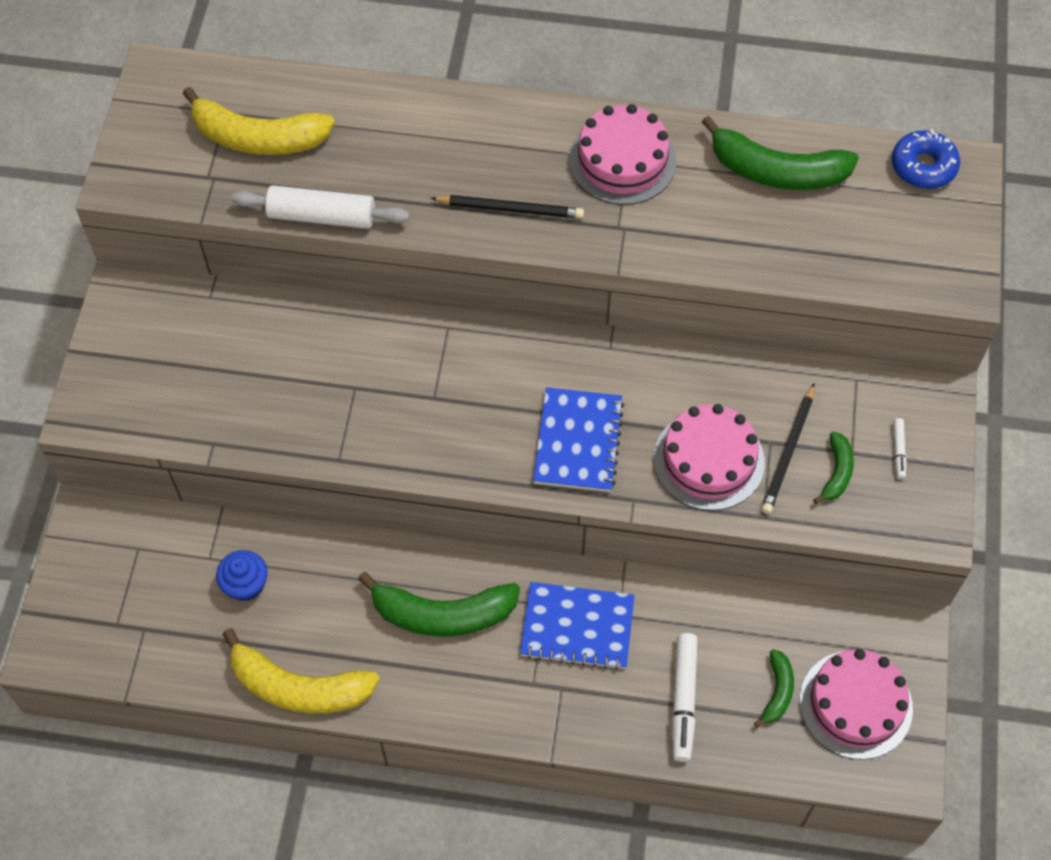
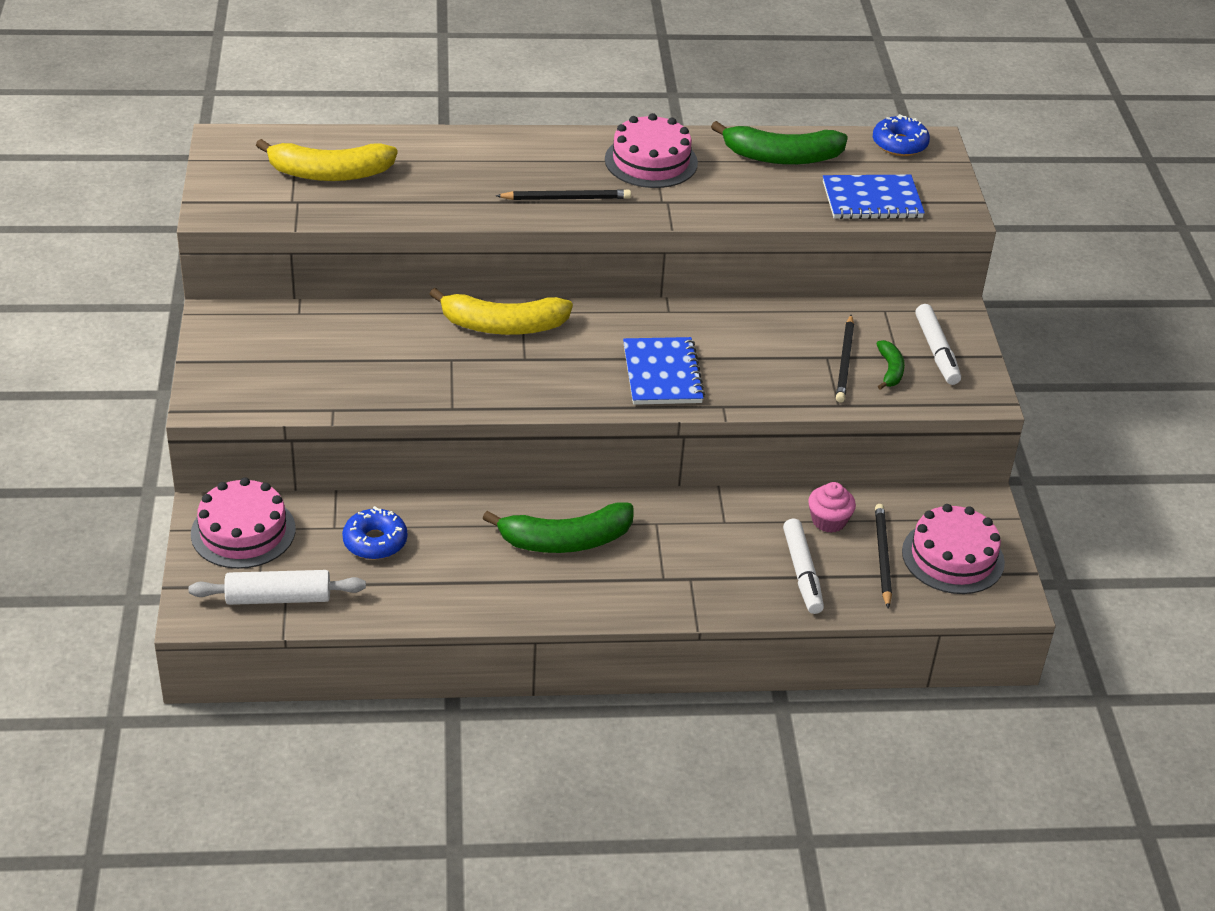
camera: 15 degrees left, 20 degrees down
blue cupcake [216,550,267,601] -> blue donut [342,506,407,560]
yellow banana [222,628,380,714] -> yellow banana moved to [430,288,573,335]
white rolling pin [231,185,409,229] -> white rolling pin moved to [189,570,366,605]
blue notebook [520,582,635,670] -> blue notebook moved to [823,175,925,219]
pink cake [653,404,765,511] -> pink cake moved to [191,477,296,569]
green banana [754,649,794,728] -> black pencil [875,504,892,609]
white marker [893,418,906,479] -> white marker [915,304,961,385], size x1.96
none -> pink cupcake [808,482,856,533]

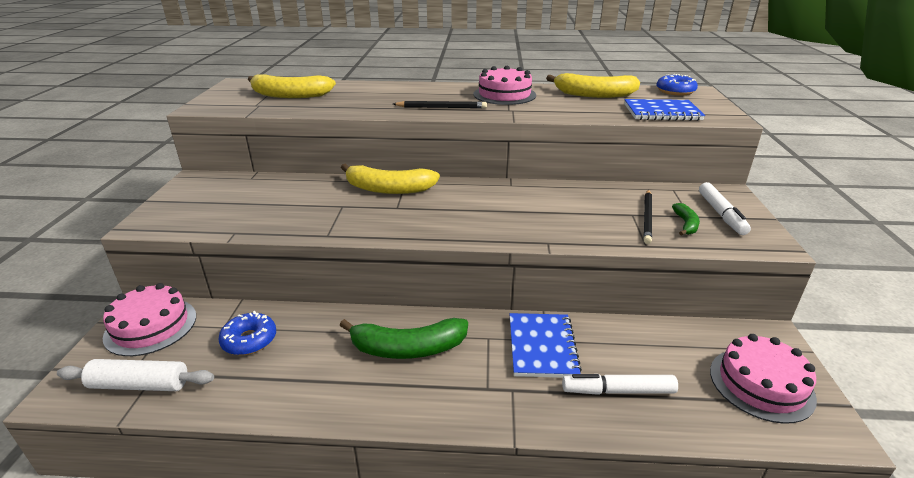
camera: 10 degrees right, 10 degrees down
blue notebook [623,337,705,405] -> blue notebook moved to [509,313,582,378]
green banana [711,121,848,165] -> yellow banana [546,73,640,98]
white marker [783,518,824,614] -> white marker turned 90 degrees clockwise [562,374,678,395]
pink cupcake [808,482,856,533] -> none
black pencil [875,504,892,609] -> none

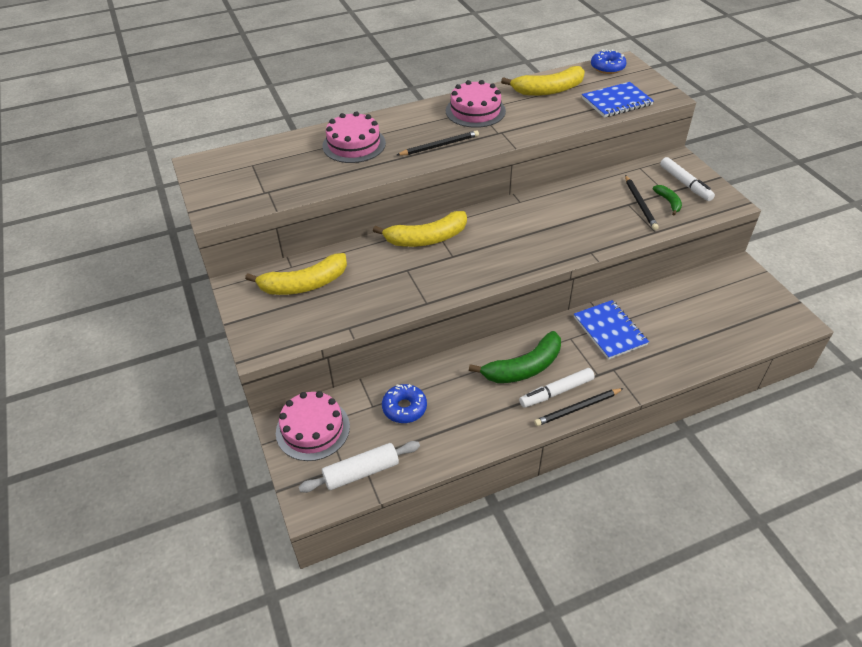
camera: 25 degrees left, 15 degrees up
yellow banana [248,74,336,98] -> yellow banana moved to [245,253,347,295]
white marker [562,374,678,395] -> white marker moved to [519,368,595,408]
pink cake [710,334,817,424] -> pink cake moved to [322,111,386,163]
none -> black pencil [534,388,624,426]

